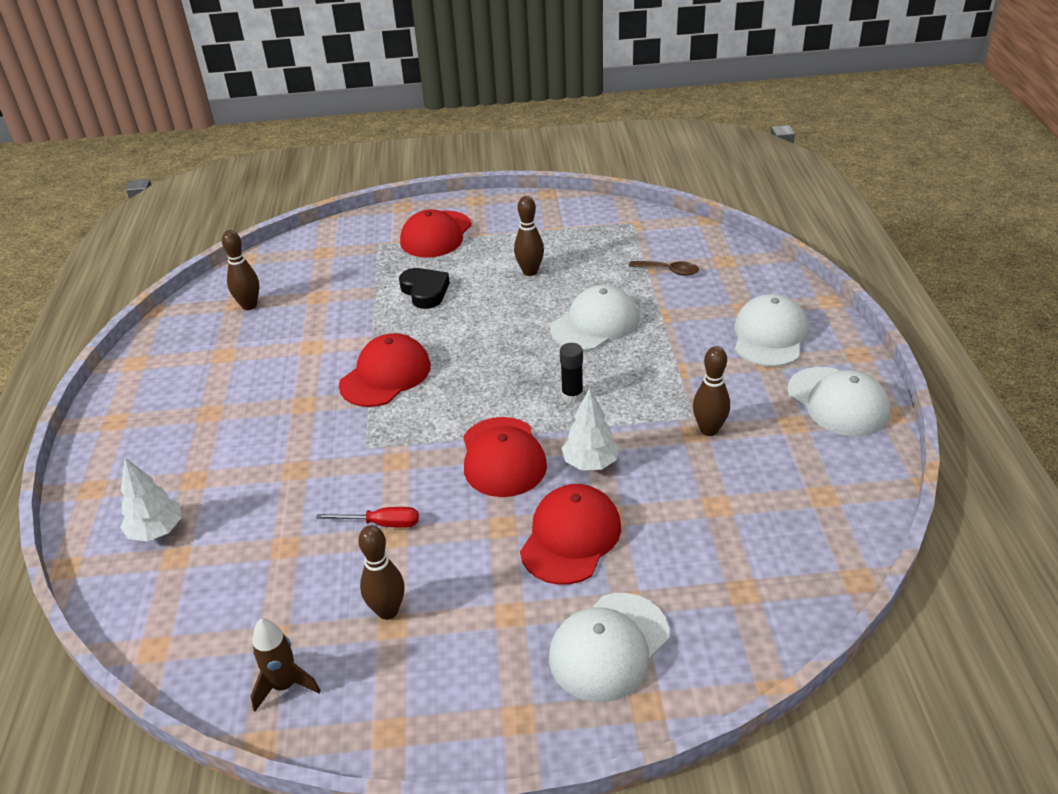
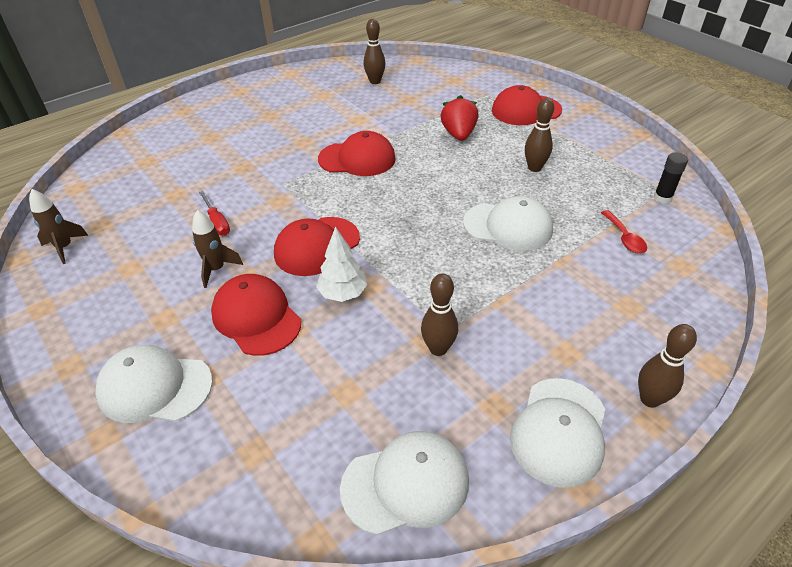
camera: 55 degrees right, 5 degrees up
white tree [120,457,181,542] -> none
brown bowling pin [358,525,405,620] -> brown bowling pin moved to [638,324,697,408]
black heart [399,268,450,309] -> red strawberry [441,95,479,141]
red cap [520,484,621,585] -> red cap turned 120 degrees counterclockwise [211,274,301,356]
black glue stick [560,343,583,403] -> black glue stick moved to [653,152,688,203]
brown spoon [629,261,699,276] -> red spoon [601,210,647,254]
white cap [734,294,809,367] -> white cap moved to [340,431,469,535]
none -> brown rocket [192,210,243,288]

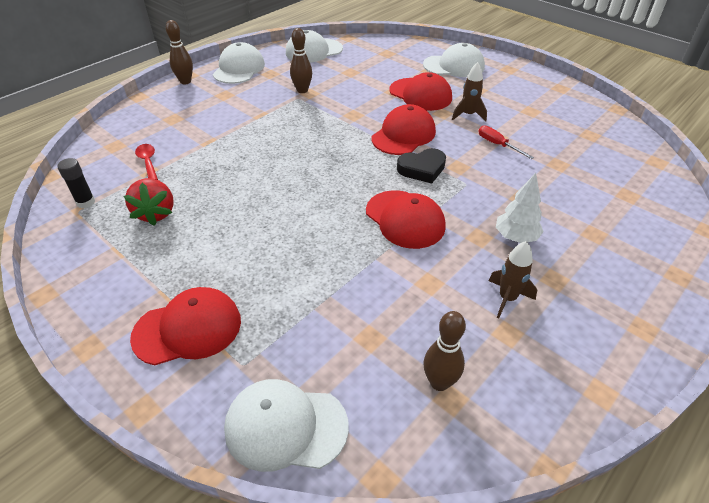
camera: 170 degrees right, 0 degrees up
brown rocket [29,189,88,264] -> brown rocket moved to [488,241,537,319]
white tree [316,227,368,302] -> white tree moved to [496,173,544,243]
red cap [318,131,396,176] -> red cap turned 120 degrees counterclockwise [366,190,446,249]
red strawberry [441,95,479,141] -> red strawberry moved to [123,178,174,225]
white cap [463,196,553,251] -> white cap moved to [224,379,349,472]
brown bowling pin [525,98,554,172] -> none
none -> black heart [397,148,446,184]

